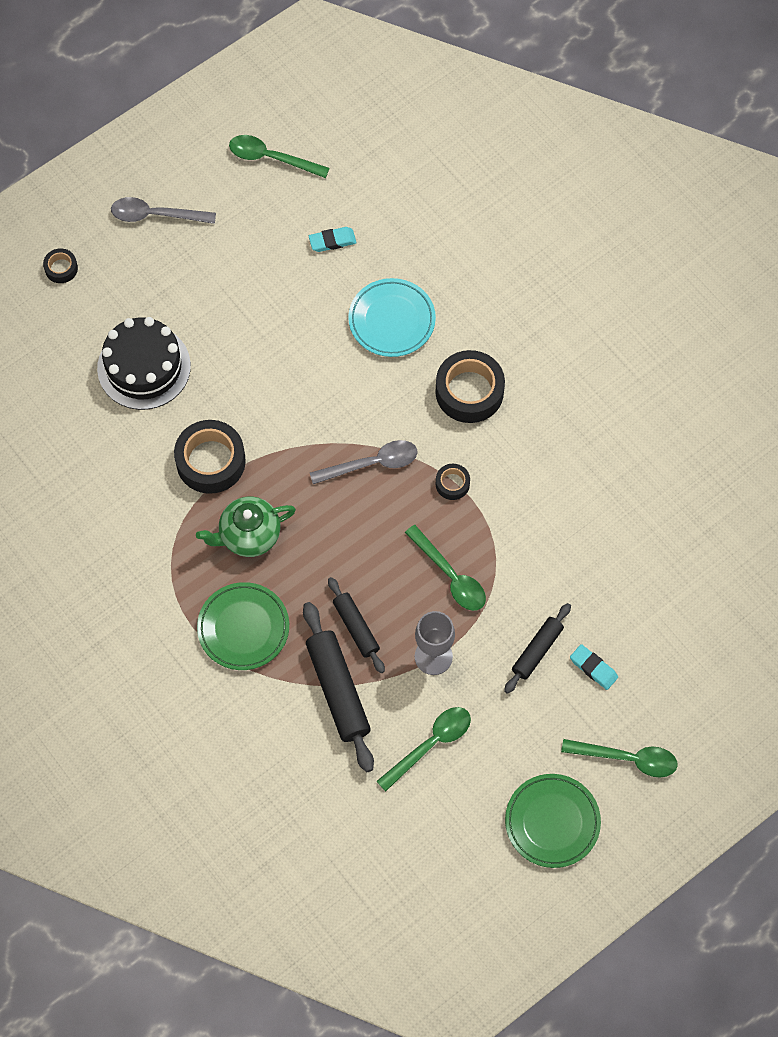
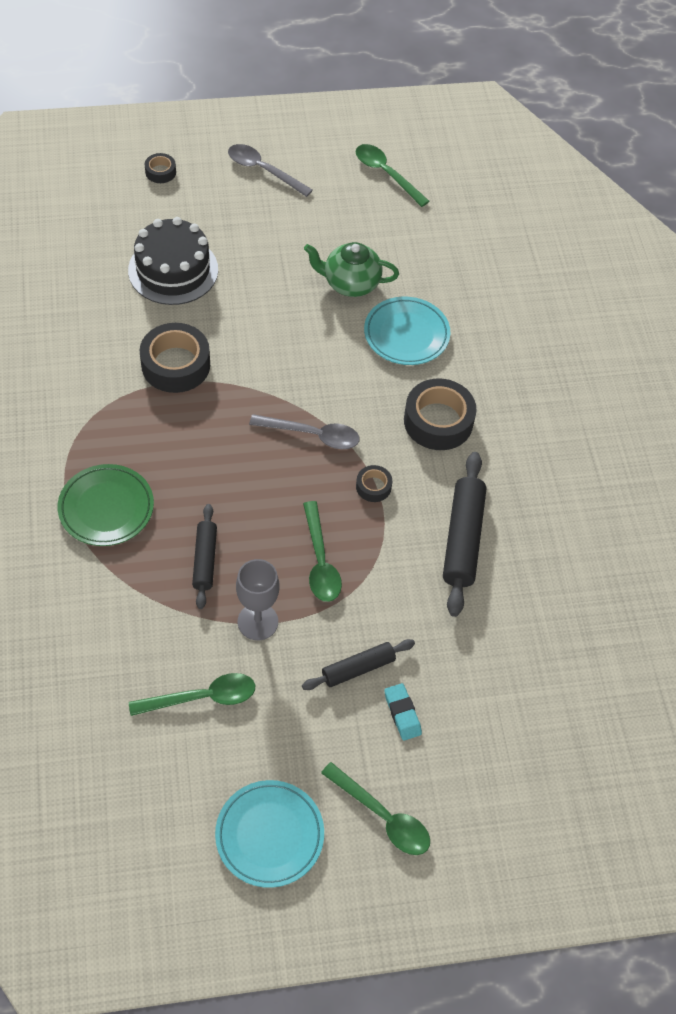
camera: 25 degrees right, 10 degrees down
green teapot [196,496,296,557] -> green teapot moved to [304,242,399,297]
black rolling pin [303,602,374,772] -> black rolling pin moved to [443,452,487,617]
turquoise eraser [309,227,357,252] -> none
green plate [505,774,601,868] -> turquoise plate [215,780,324,888]

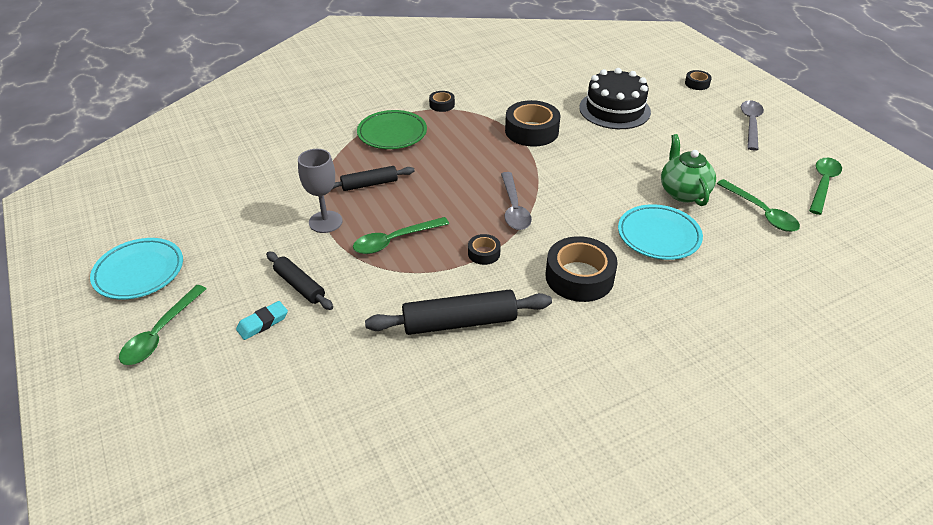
camera: 75 degrees right, 15 degrees down
green spoon [129,673,255,716] -> green spoon moved to [717,179,800,232]
none -> black tape [429,91,455,112]

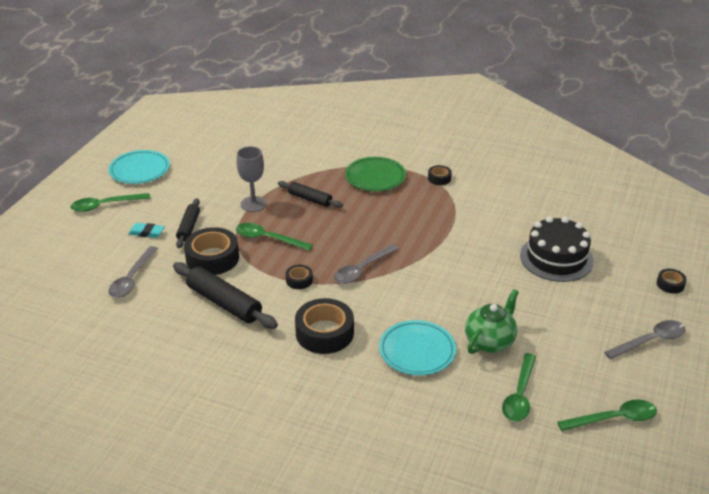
camera: 50 degrees right, 5 degrees down
black tape [505,100,560,147] -> black tape moved to [184,227,239,275]
none -> grey spoon [108,246,158,298]

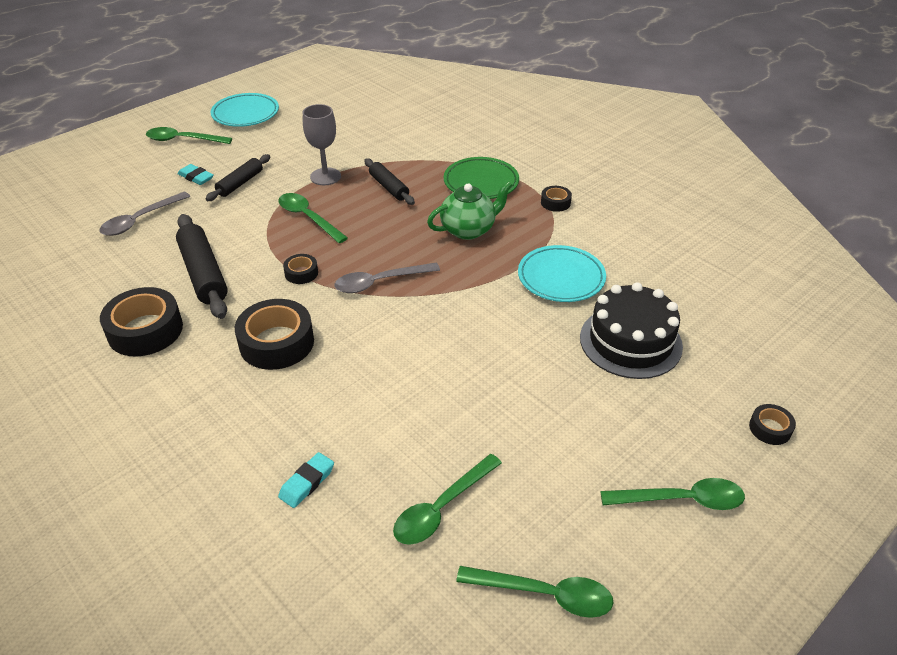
camera: 25 degrees right, 5 degrees up
black tape [184,227,239,275] -> black tape moved to [100,287,183,356]
turquoise plate [379,320,456,375] -> turquoise plate moved to [518,245,606,302]
green teapot [465,289,519,354] -> green teapot moved to [427,181,512,240]
grey spoon [604,320,685,360] -> green spoon [600,478,745,510]
none -> turquoise eraser [278,452,334,508]

